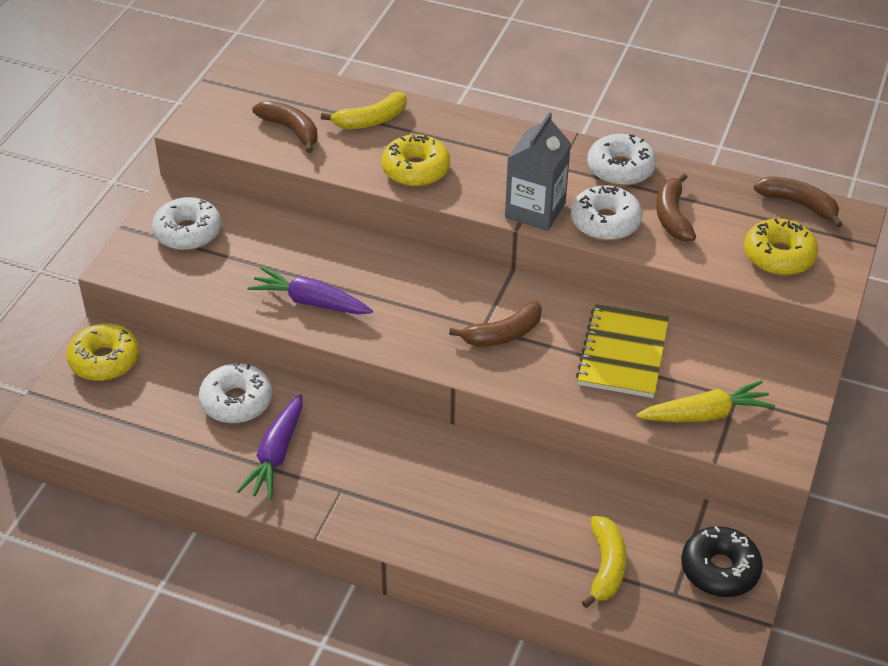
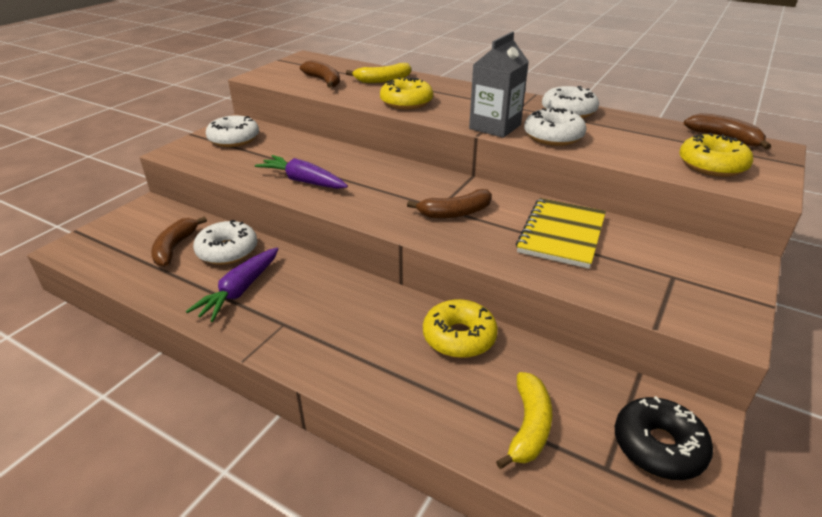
camera: 10 degrees right, 10 degrees down
yellow donut [67,323,139,381] -> yellow donut moved to [423,299,498,358]
yellow carrot [636,380,775,422] -> none
brown banana [656,173,696,242] -> brown banana moved to [151,216,207,267]

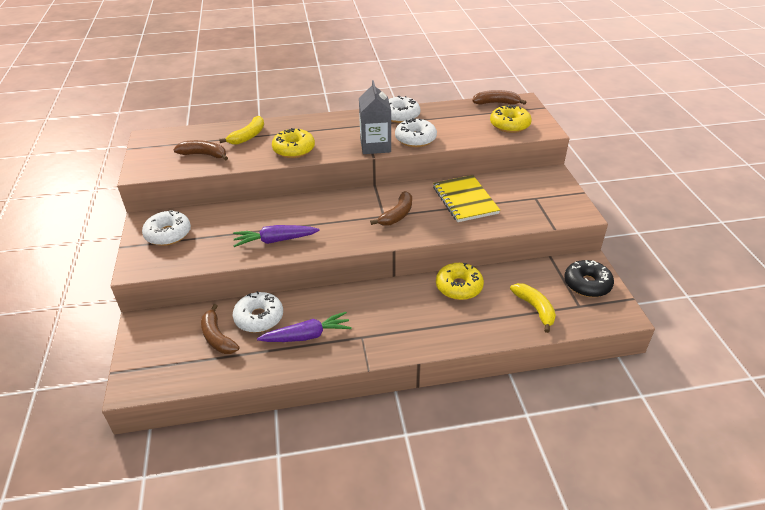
camera: 40 degrees left, 5 degrees up
purple carrot [186,248,278,322] -> purple carrot turned 90 degrees counterclockwise [257,312,352,342]

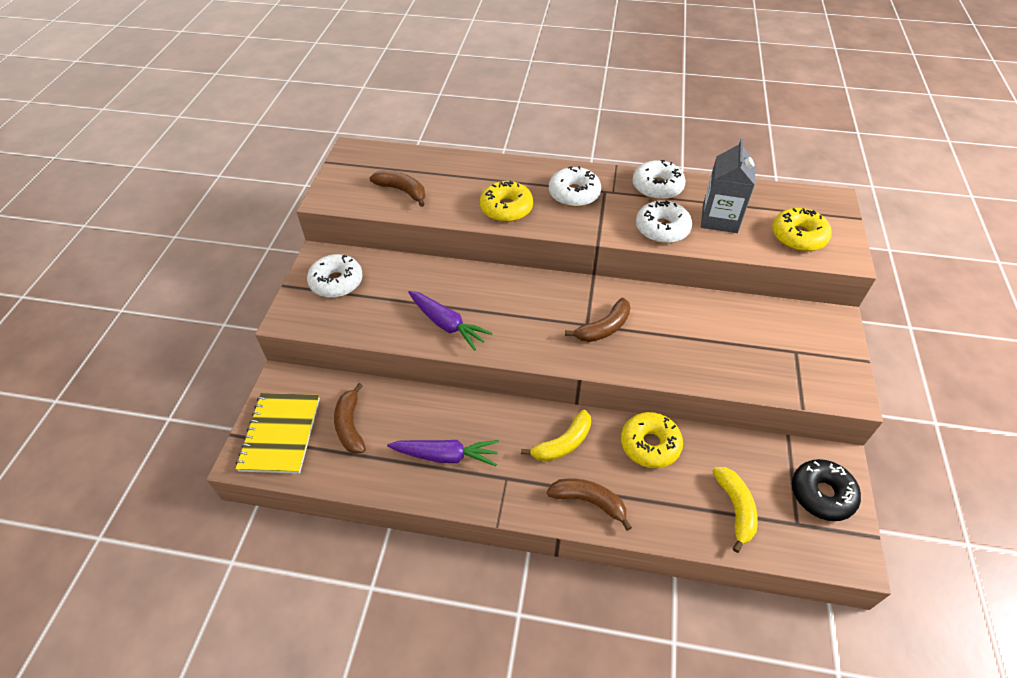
camera: 20 degrees right, 10 degrees up
yellow banana [219,116,264,145] -> yellow banana moved to [521,409,591,462]
purple carrot [233,225,320,247] -> purple carrot turned 150 degrees counterclockwise [408,291,492,351]
white donut [233,291,283,333] -> white donut moved to [549,166,601,207]
grey carton [359,80,391,154] -> grey carton moved to [701,138,755,233]
yellow notebook [433,175,500,222] -> yellow notebook moved to [236,393,320,474]
brown banana [472,90,526,105] -> brown banana moved to [547,478,632,531]

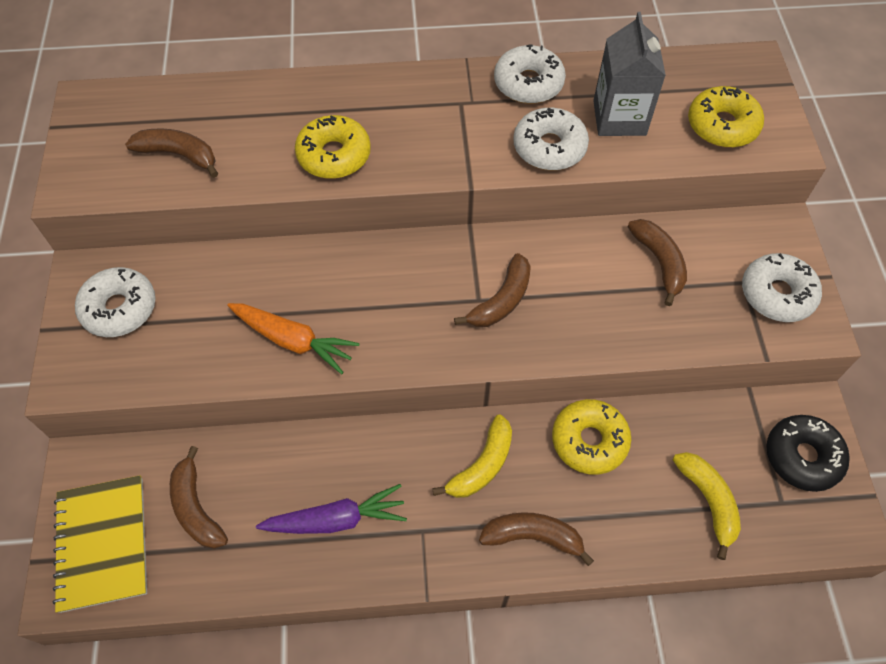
camera: 15 degrees left, 10 degrees up
purple carrot [408,291,492,351] -> orange carrot [227,303,360,374]
white donut [549,166,601,207] -> white donut moved to [742,253,822,322]
none -> brown banana [628,219,687,306]

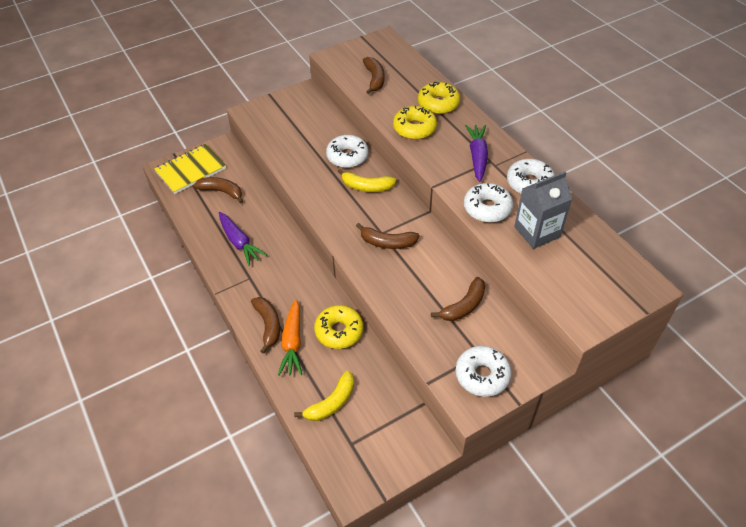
camera: 65 degrees right, 10 degrees down
white donut [75,267,156,337] -> white donut moved to [326,135,369,168]
brown banana [170,446,228,549] -> brown banana turned 75 degrees clockwise [193,177,243,204]
orange carrot [227,303,360,374] -> orange carrot moved to [278,299,302,376]
yellow banana [432,414,512,498] -> yellow banana moved to [338,169,397,192]
yellow donut [688,86,764,148] -> yellow donut moved to [418,82,460,114]
black donut [766,415,850,492] -> none
none -> purple carrot [465,125,488,182]

